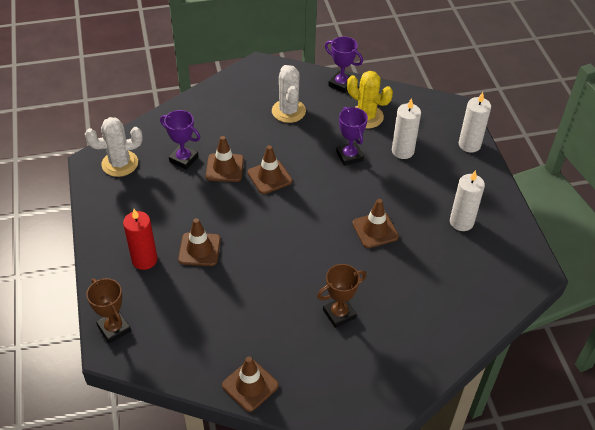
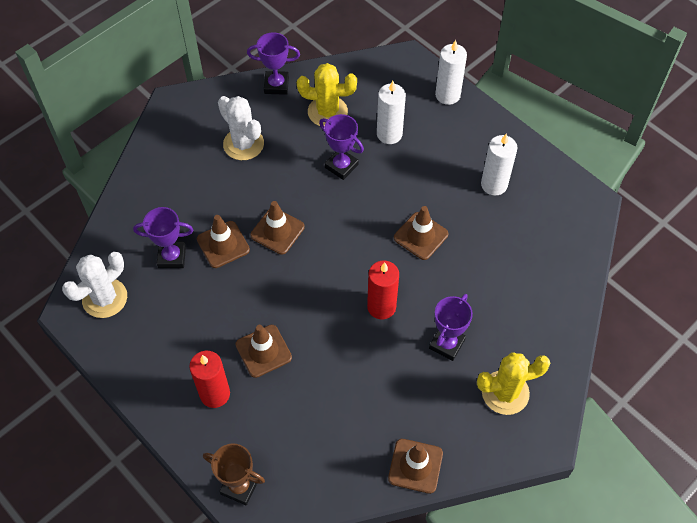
camera: 30 degrees left, 10 degrees up
brown trophy [317,264,367,328] -> purple trophy [429,294,473,361]
none -> red candle [367,261,399,319]
none -> yellow cactus [477,352,550,415]

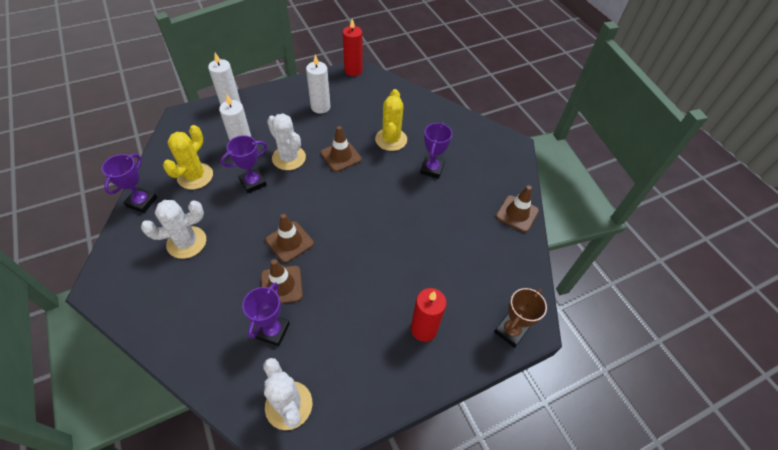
camera: 75 degrees left, 5 degrees down
brown traffic cone [235,325,292,378] -> none
red candle [367,261,399,319] -> red candle moved to [343,19,363,76]
purple trophy [429,294,473,361] -> purple trophy turned 60 degrees clockwise [420,122,452,179]
yellow cactus [477,352,550,415] -> yellow cactus moved to [375,89,407,151]
none -> white cactus [267,113,306,170]

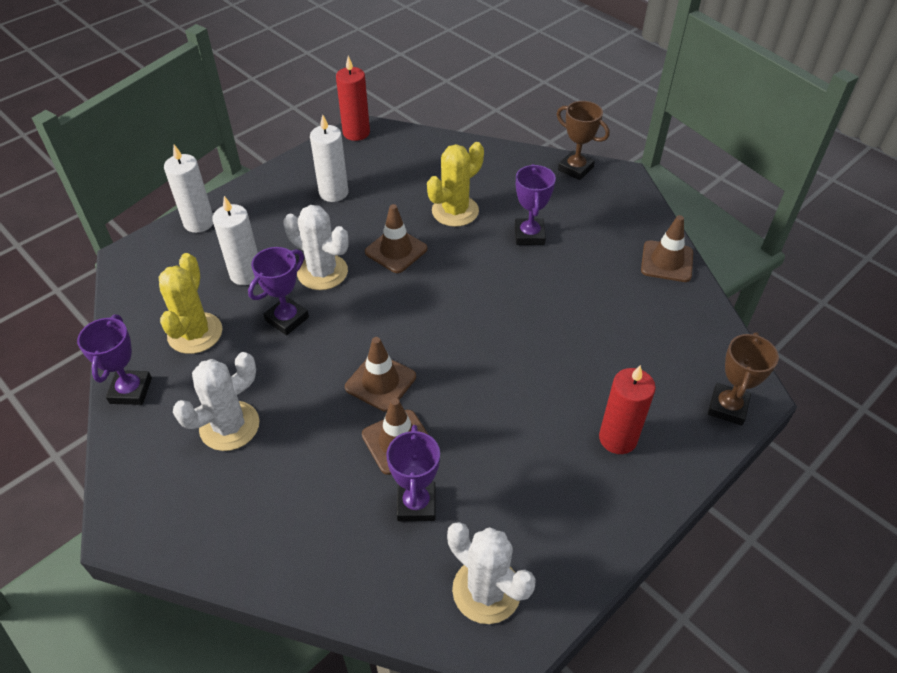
camera: 15 degrees left, 5 degrees down
yellow cactus [375,89,407,151] -> yellow cactus turned 60 degrees clockwise [427,142,484,227]
none -> brown trophy [557,101,609,180]

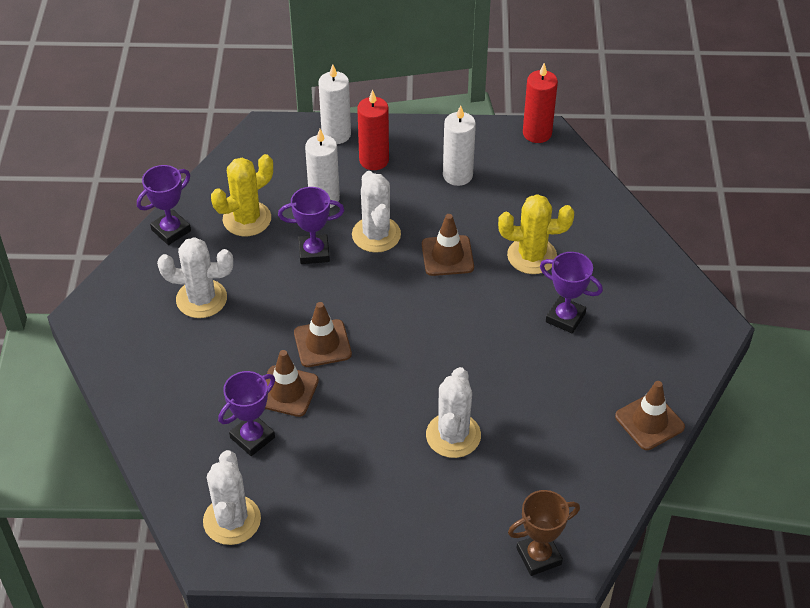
camera: 45 degrees right, 0 degrees up
purple trophy [515,164,556,245] -> purple trophy turned 75 degrees clockwise [540,252,603,334]
brown trophy [557,101,609,180] -> none
red candle [599,365,656,454] -> red candle moved to [357,90,389,170]
none -> white cactus [426,367,481,458]

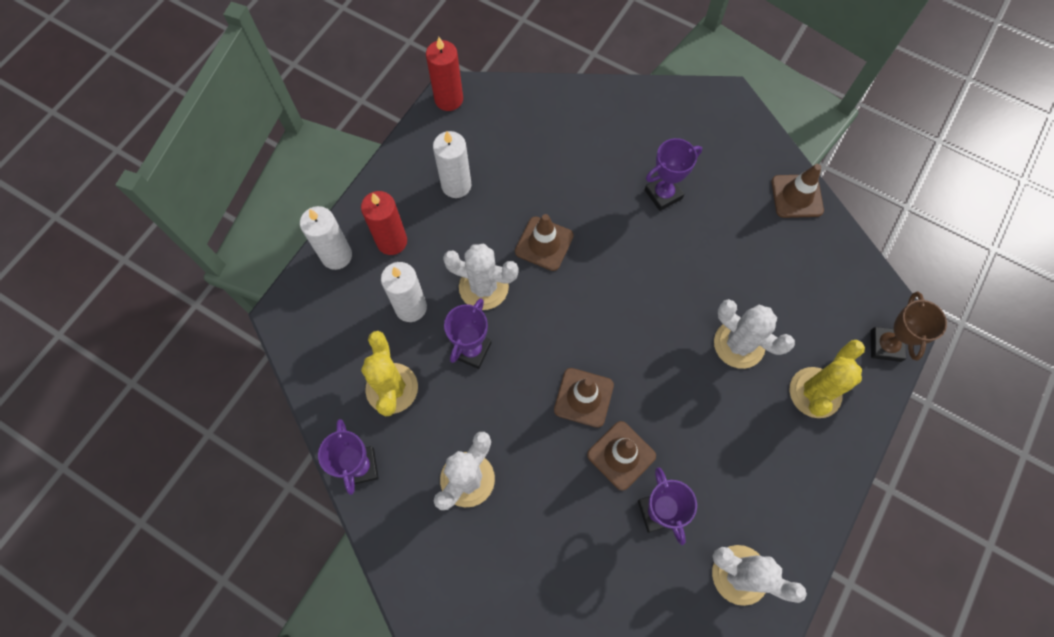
camera: 60 degrees left, 20 degrees up
yellow cactus [498,194,574,274] -> yellow cactus moved to [789,340,865,418]

